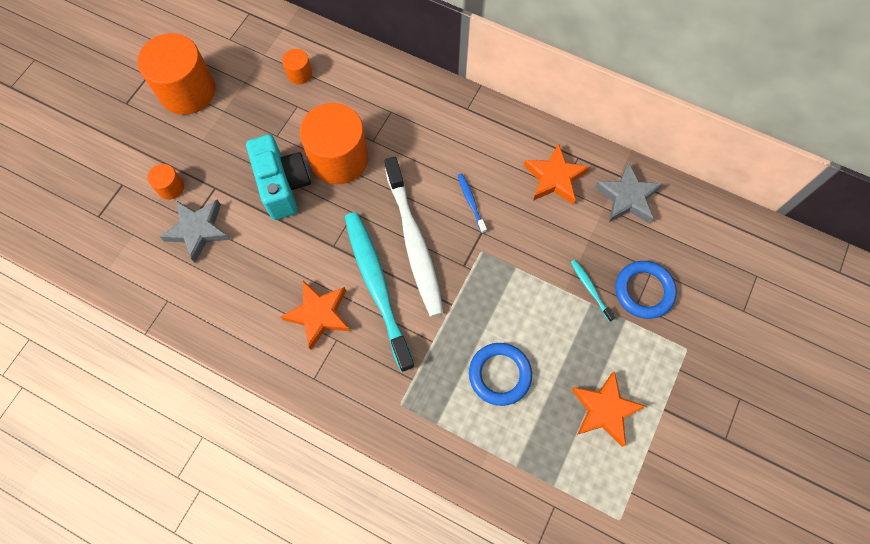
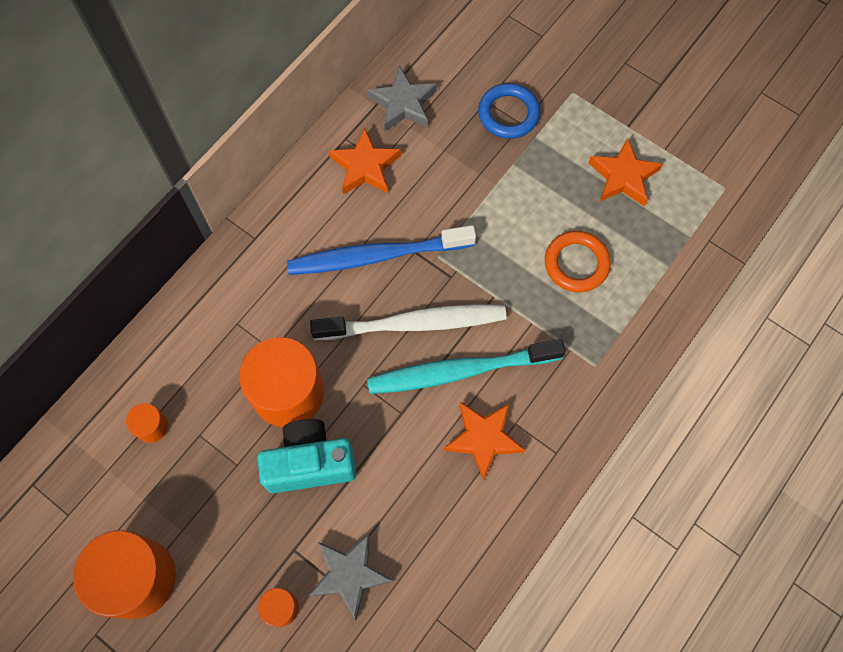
camera: 80 degrees left, 0 degrees up
blue toothbrush [457,173,487,233] -> blue toothbrush [287,225,476,275], size x2.43
blue ring [469,343,532,406] -> orange ring [545,231,611,292]
turquoise toothbrush [571,260,615,322] -> none

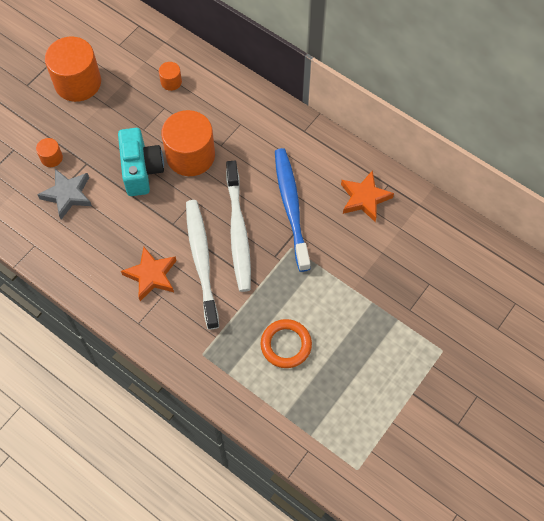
camera: 90 degrees right, 5 degrees down
grey star [367,66,437,131] -> none
turquoise toothbrush [367,339,566,394] -> white toothbrush [186,200,219,330]
blue ring [478,83,540,139] -> none
orange star [588,138,663,206] -> none

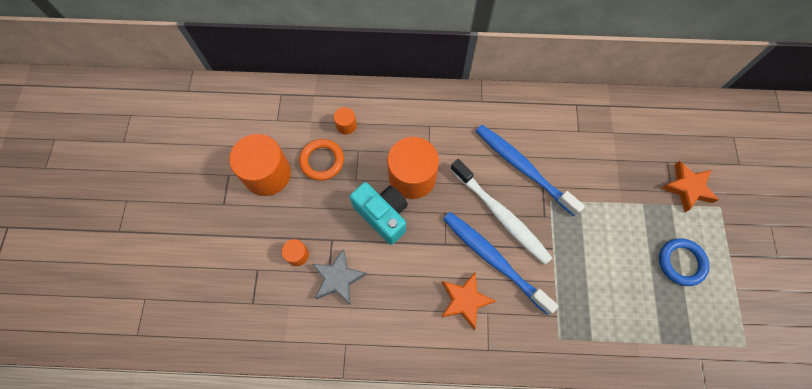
camera: 35 degrees left, 5 degrees up
white toothbrush [186,200,219,330] -> blue toothbrush [443,212,558,315]
orange ring [261,319,312,368] -> orange ring moved to [299,139,344,181]
orange star [341,170,394,222] -> orange star moved to [662,161,719,212]
none -> blue ring [659,238,710,286]

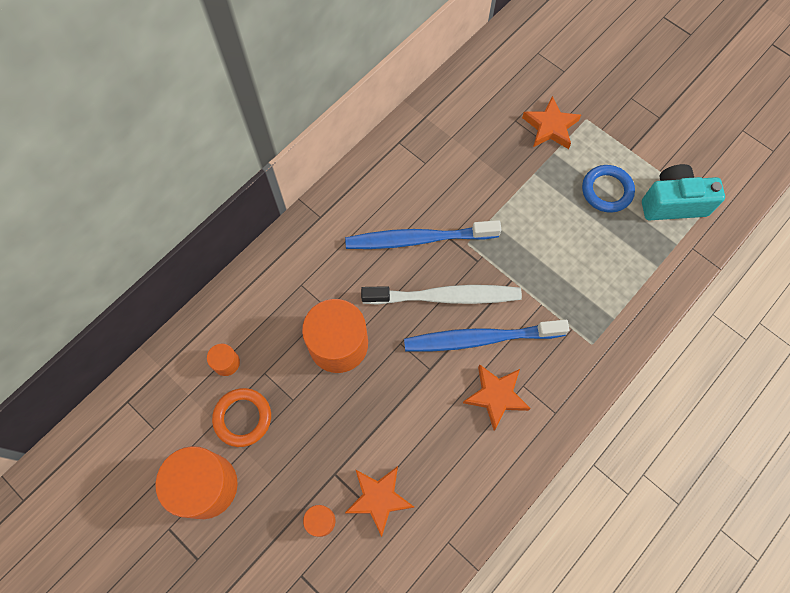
camera: 50 degrees left, 0 degrees up
grey star [312,249,367,304] -> orange star [345,466,414,537]
turquoise camera [350,182,408,245] -> turquoise camera moved to [642,164,725,220]

